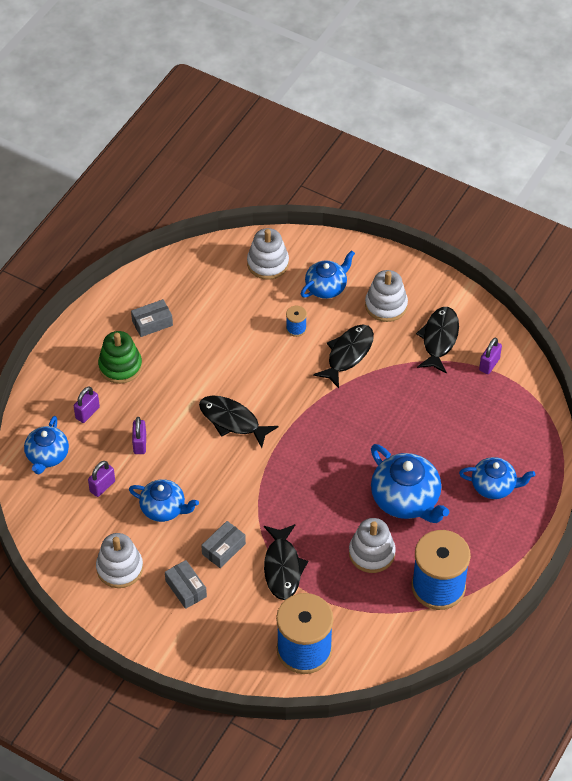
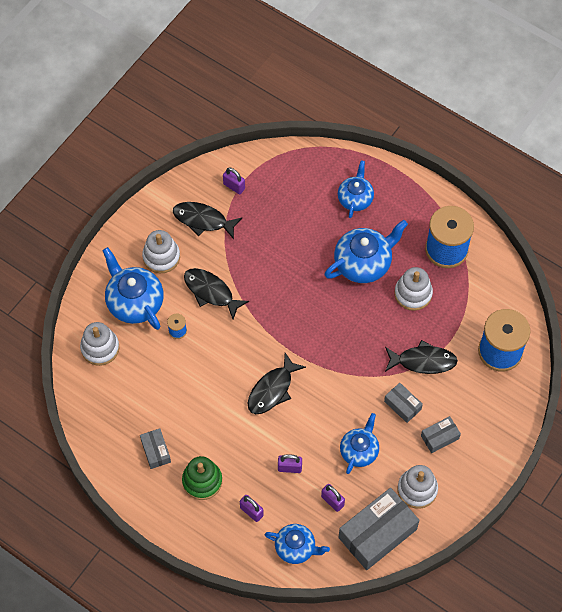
camera: 85 degrees left, 10 degrees up
blue teapot [301,250,355,299] -> blue teapot [102,247,164,330], size x1.55
none -> grey box [338,488,419,570]

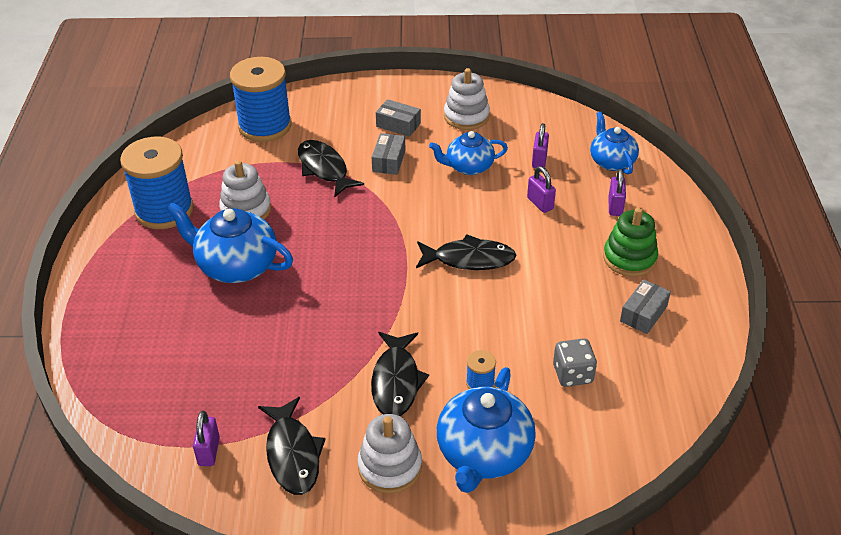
camera: 125 degrees left, 20 degrees down
white stacking toy [80,322,120,366] -> none
blue teapot [338,161,374,218] -> none
grey box [338,488,419,570] -> none
none -> grey dice [553,338,597,387]

